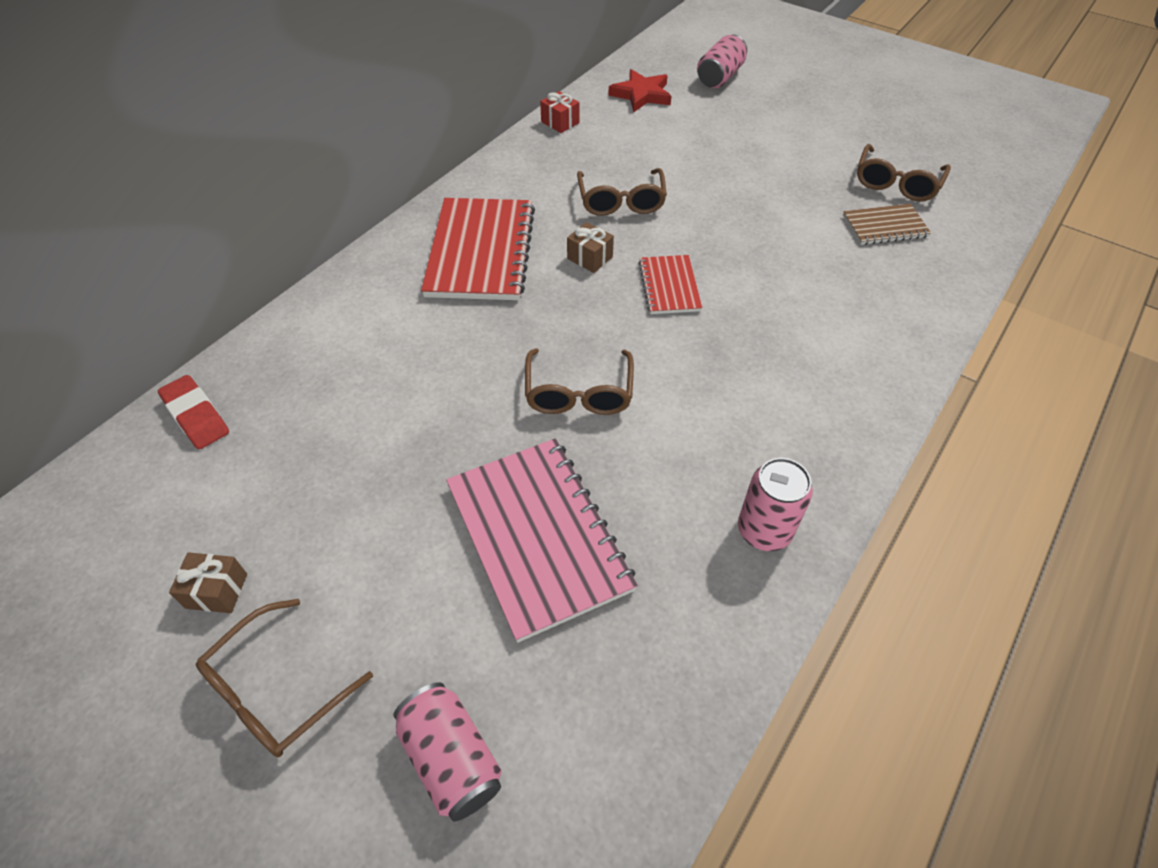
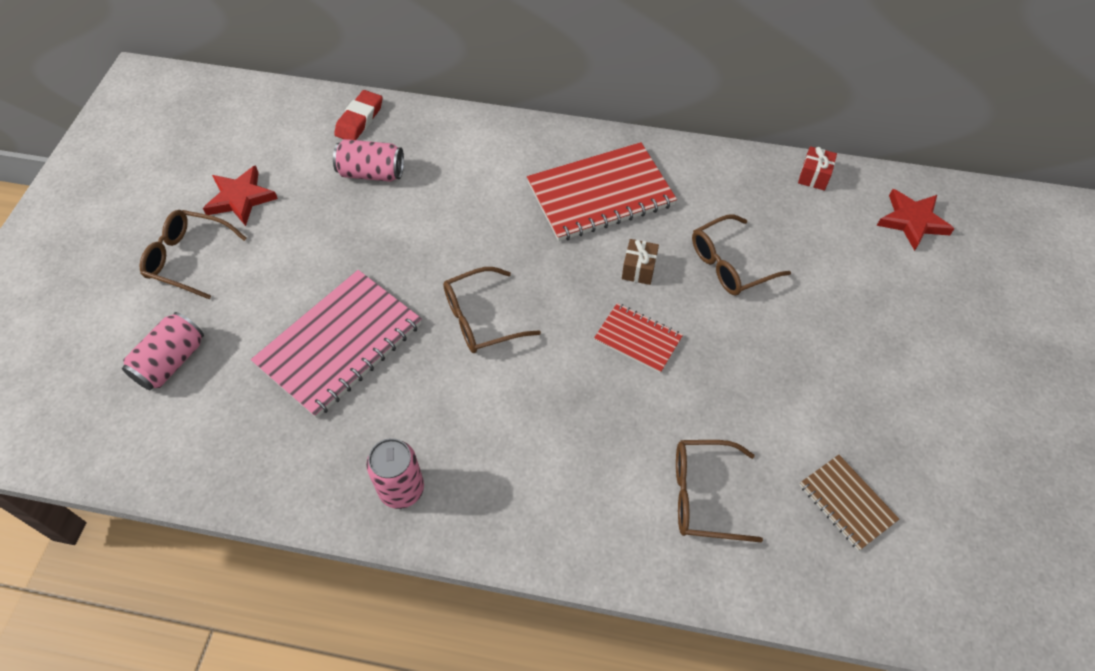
camera: 65 degrees right, 5 degrees up
brown gift [169,552,247,613] -> red star [203,165,278,226]
red notebook [638,255,702,314] -> red notebook turned 60 degrees clockwise [594,303,683,373]
pink can [697,35,747,88] -> pink can moved to [333,139,404,182]
brown glasses [857,144,951,202] -> brown glasses moved to [676,440,763,542]

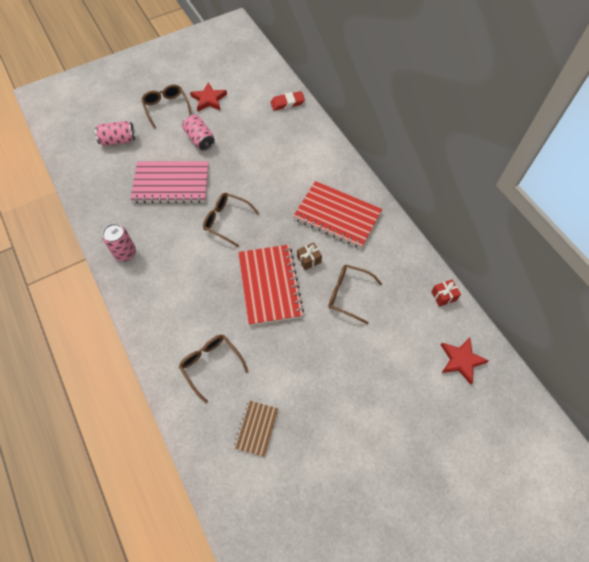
camera: 50 degrees right, 5 degrees up
pink can [333,139,404,182] -> pink can moved to [182,114,215,151]
red notebook [594,303,683,373] -> red notebook [238,245,304,326], size x1.89

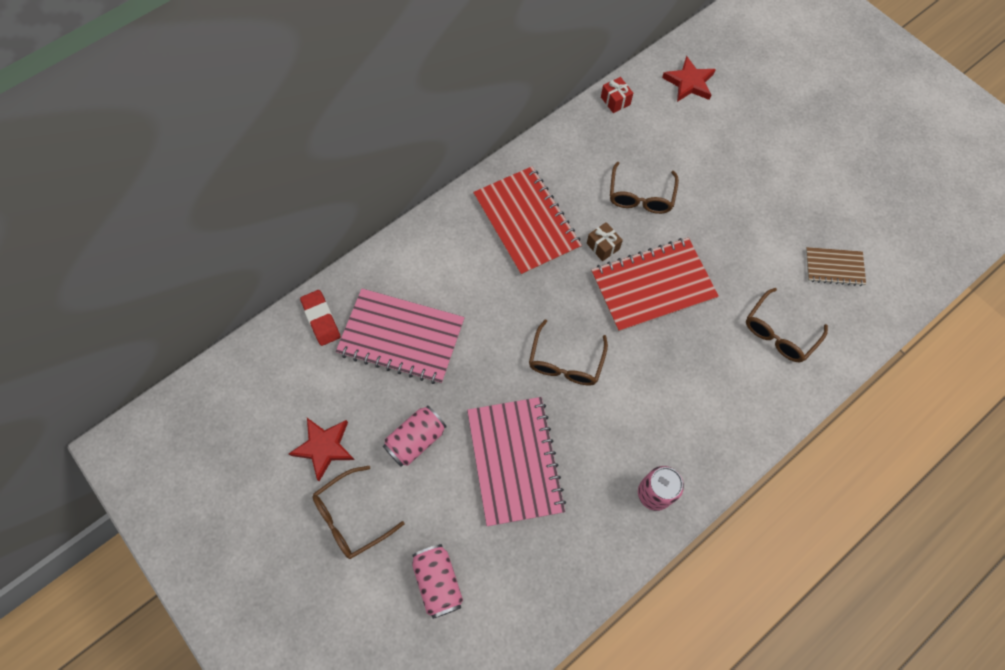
camera: 100 degrees left, 5 degrees up
red notebook [293,181,382,248] -> red notebook turned 45 degrees counterclockwise [473,166,582,276]
none -> pink notebook [336,289,465,384]

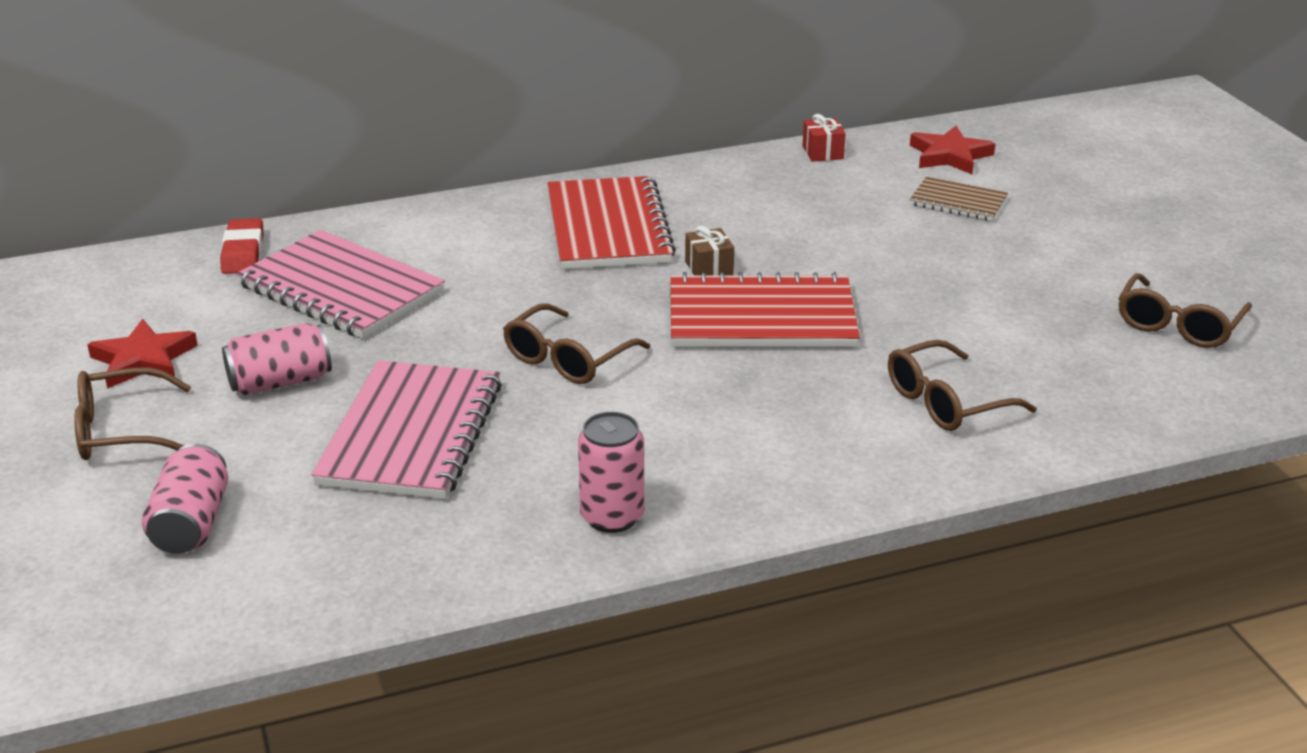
camera: 20 degrees right, 35 degrees down
brown glasses [610,161,679,214] -> brown glasses moved to [1118,273,1252,348]
brown notebook [806,247,866,286] -> brown notebook moved to [910,177,1008,221]

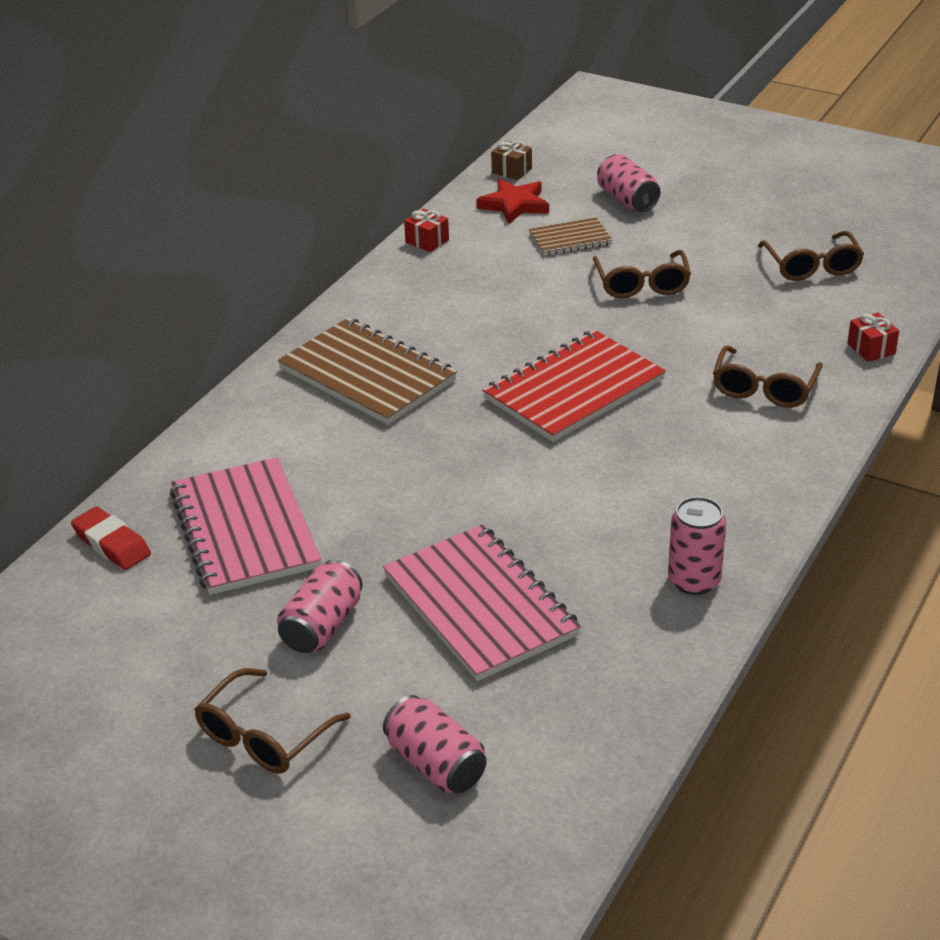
camera: 40 degrees left, 5 degrees up
red star [87,319,198,389] -> none
pink notebook [236,230,445,339] -> pink notebook turned 75 degrees clockwise [170,457,321,595]
brown glasses [503,304,650,384] -> brown glasses moved to [593,250,691,298]
red notebook [547,176,676,269] -> brown notebook [278,318,457,425]
brown gift [685,226,734,275] -> brown gift moved to [491,141,532,180]
none -> pink can [597,154,660,212]
none -> red gift [847,313,899,362]

